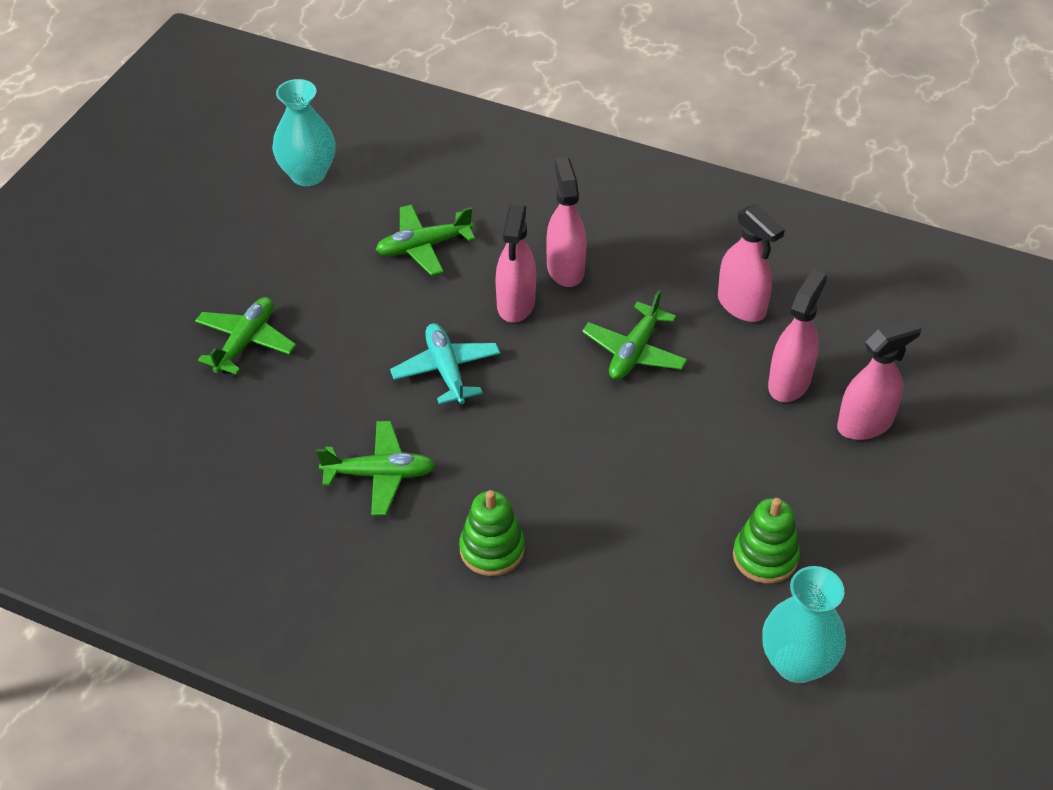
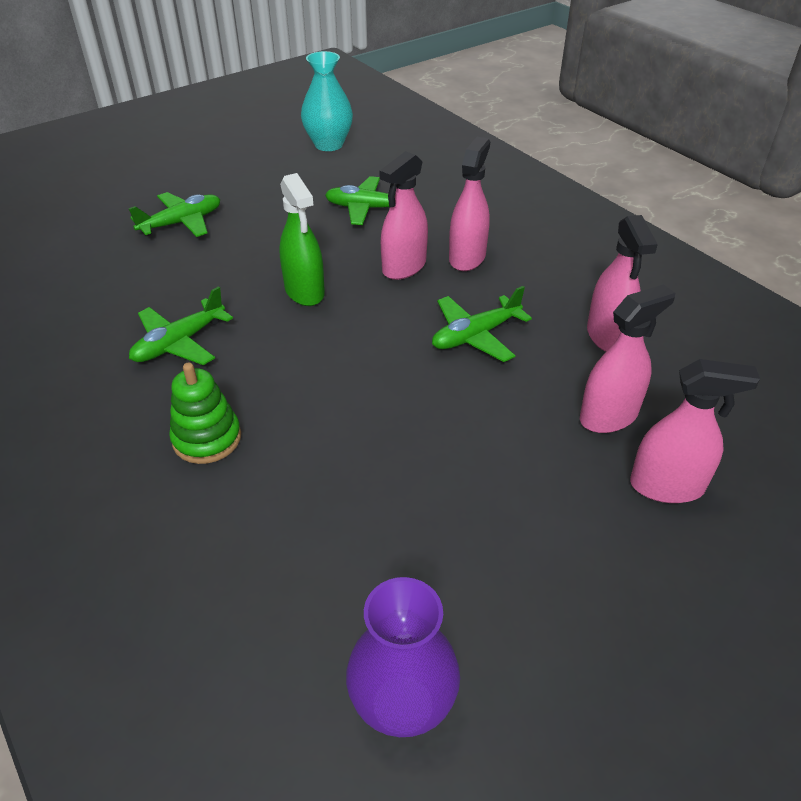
camera: 30 degrees right, 5 degrees down
green plane [316,421,435,516] -> green plane turned 105 degrees clockwise [129,286,233,365]
turquoise plane [390,323,500,404] -> green spray bottle [279,173,325,306]
green stacking toy [733,498,800,584] -> none
turquoise vase [762,566,846,683] -> purple vase [346,577,460,737]

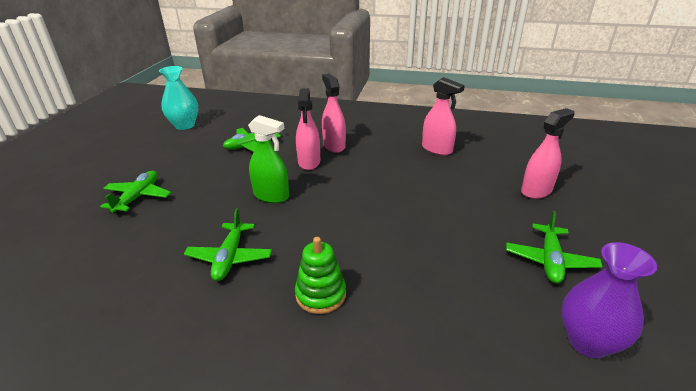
camera: 40 degrees left, 10 degrees down
green plane [432,286,532,362] -> green plane moved to [506,211,603,284]
pink spray bottle [580,284,675,433] -> none

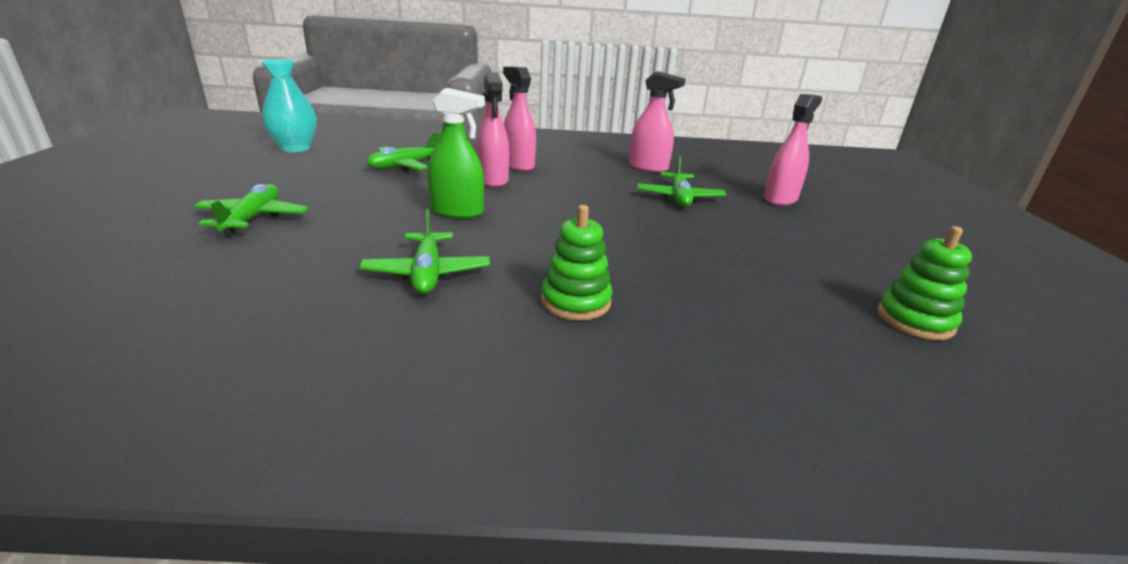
camera: 15 degrees left, 5 degrees down
green plane [506,211,603,284] -> green plane moved to [637,156,726,207]
purple vase [562,242,657,358] -> green stacking toy [877,226,972,340]

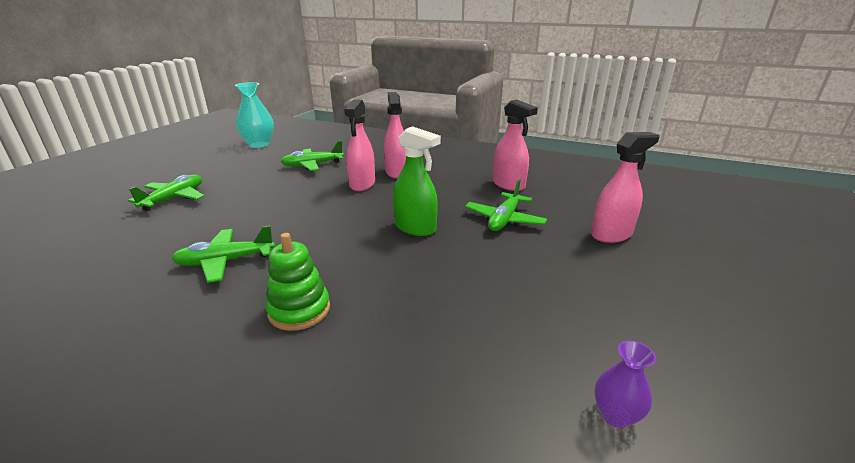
camera: 25 degrees right, 0 degrees up
green plane [359,209,490,294] -> green plane turned 60 degrees clockwise [171,225,275,283]
green spray bottle [427,88,485,219] -> green spray bottle moved to [393,126,441,236]
green stacking toy [877,226,972,340] -> purple vase [594,341,656,428]

